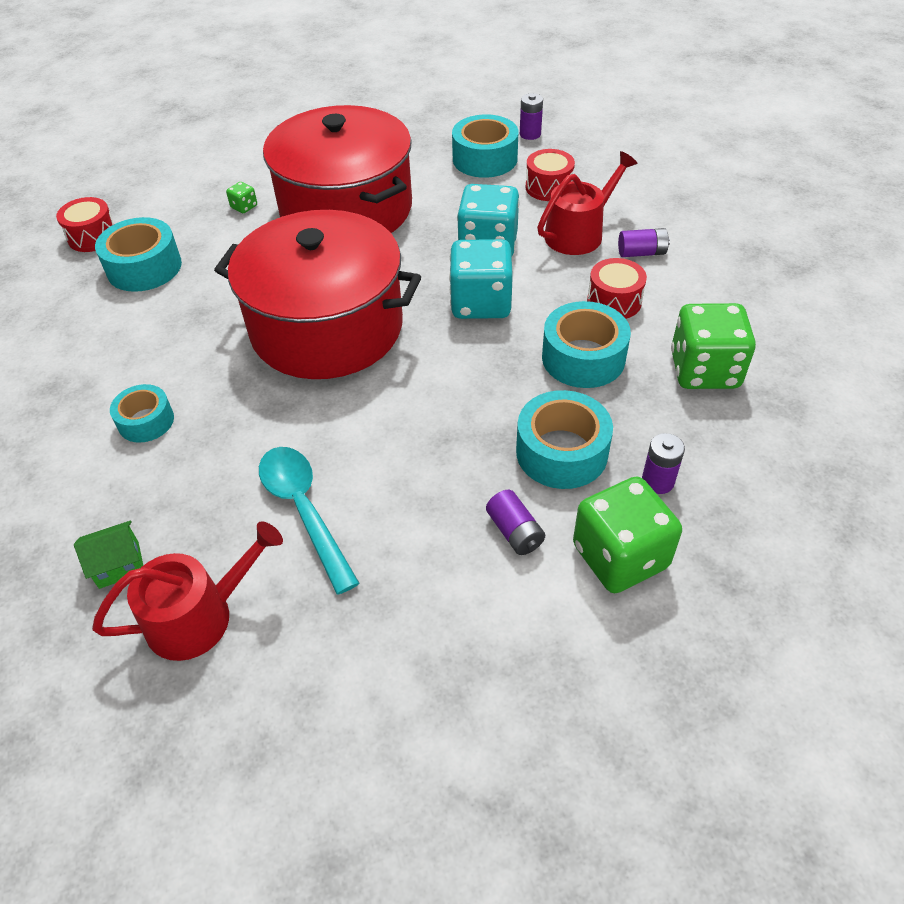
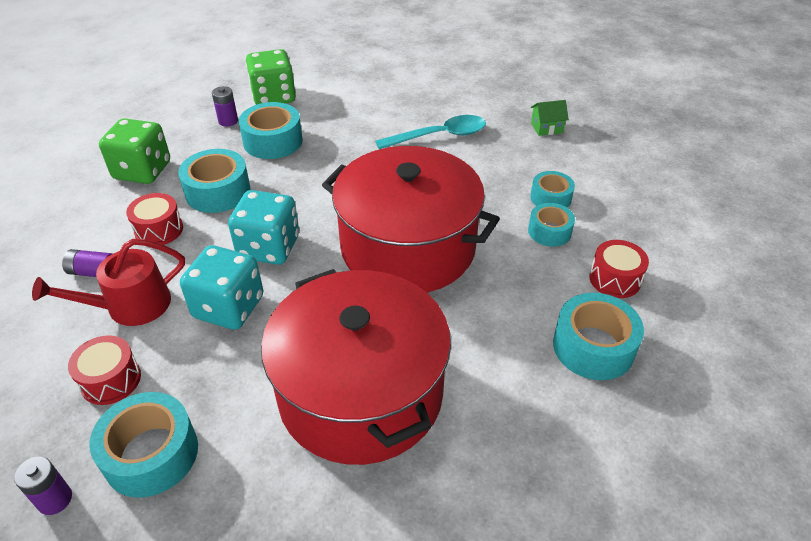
camera: 170 degrees left, 5 degrees down
red drum [56,197,114,252] -> red drum moved to [589,240,649,298]
red watering can [92,522,283,661] -> none
green dice [226,182,257,213] -> none
turquoise spoon [259,447,360,594] -> turquoise spoon turned 90 degrees counterclockwise [375,115,486,149]
purple battery [486,490,545,555] -> none
none -> turquoise tape [528,203,575,247]

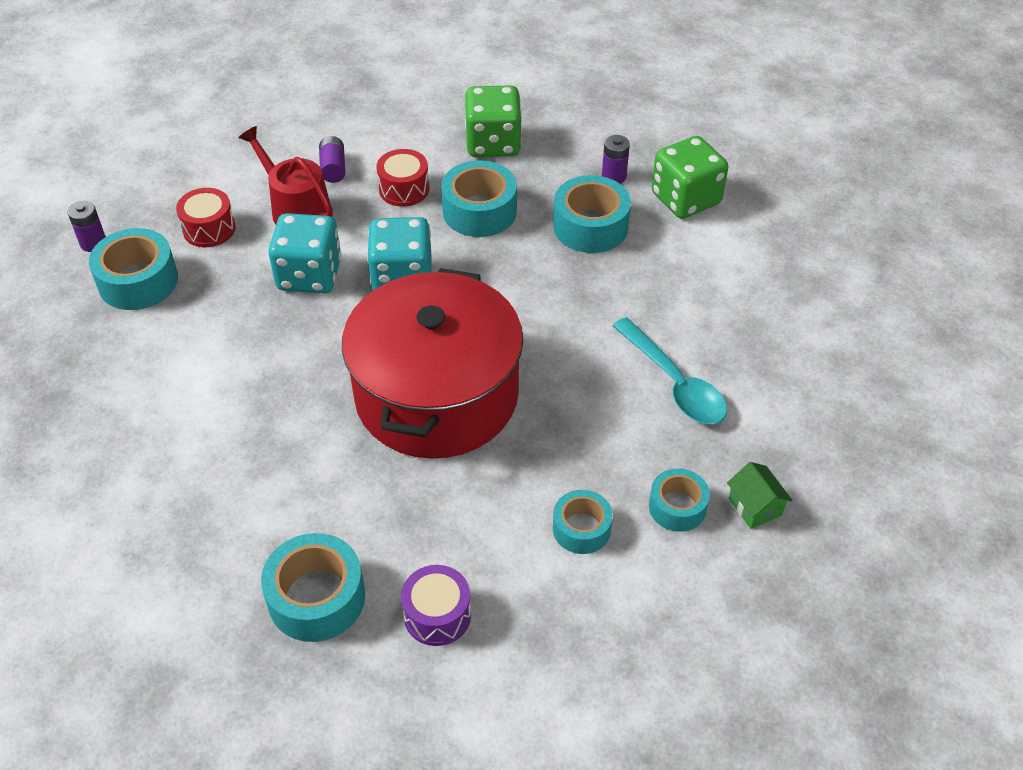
camera: 75 degrees right, 5 degrees up
red pot [261,269,451,465] -> none
turquoise tape [528,203,575,247] -> turquoise tape moved to [649,469,710,532]
red drum [589,240,649,298] -> purple drum [401,565,471,646]

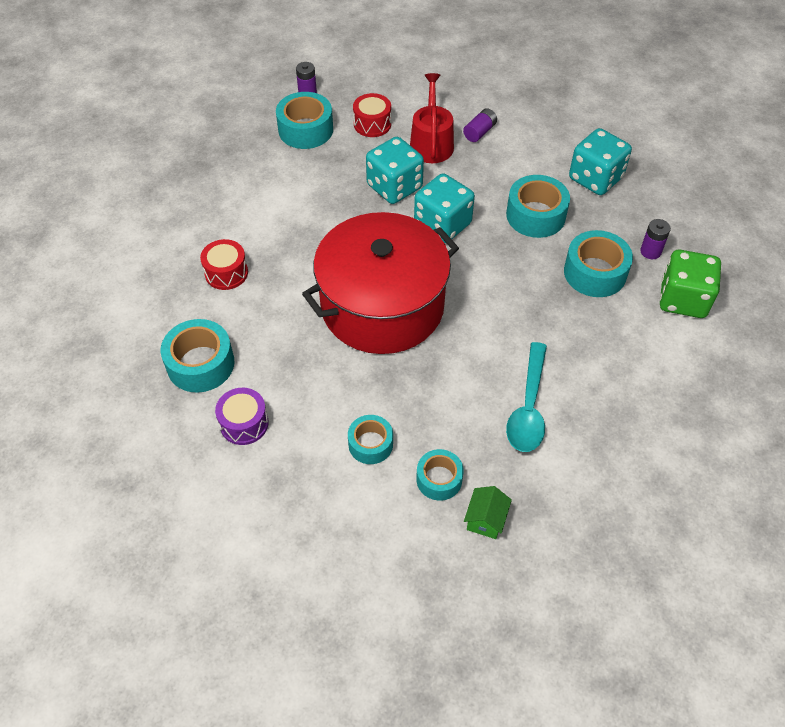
camera: 45 degrees right, 5 degrees up
red drum [376,149,429,207] -> red drum moved to [200,239,248,290]
green dice [465,85,522,157] -> turquoise dice [569,128,632,195]

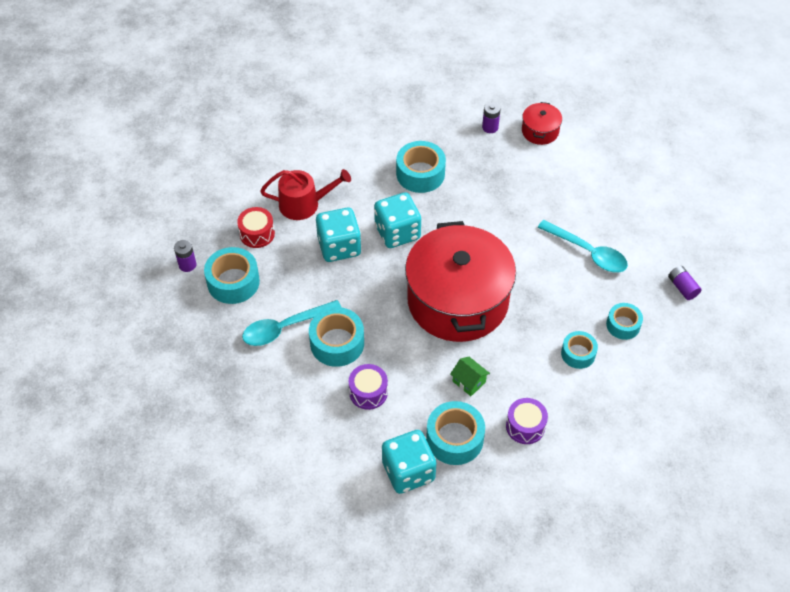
camera: 65 degrees left, 0 degrees up
red drum [200,239,248,290] -> purple drum [349,364,388,410]
red watering can [410,73,454,163] -> red watering can turned 150 degrees clockwise [260,169,351,220]
purple battery [463,108,497,142] -> purple battery moved to [668,266,701,300]
green house [464,486,512,539] -> green house moved to [450,357,490,396]
turquoise tape [564,230,633,297] -> turquoise tape moved to [309,307,364,367]
turquoise dice [569,128,632,195] -> turquoise dice moved to [382,430,436,494]
green dice [660,250,721,318] -> red pot [522,102,562,145]
none -> turquoise spoon [242,300,341,346]

